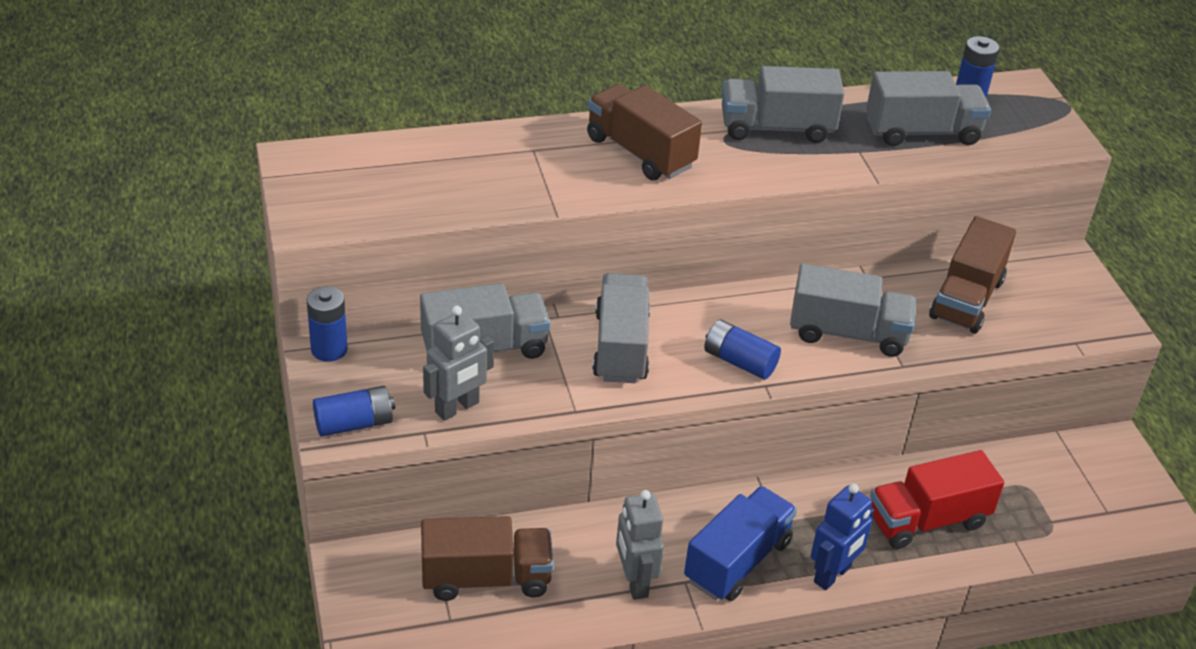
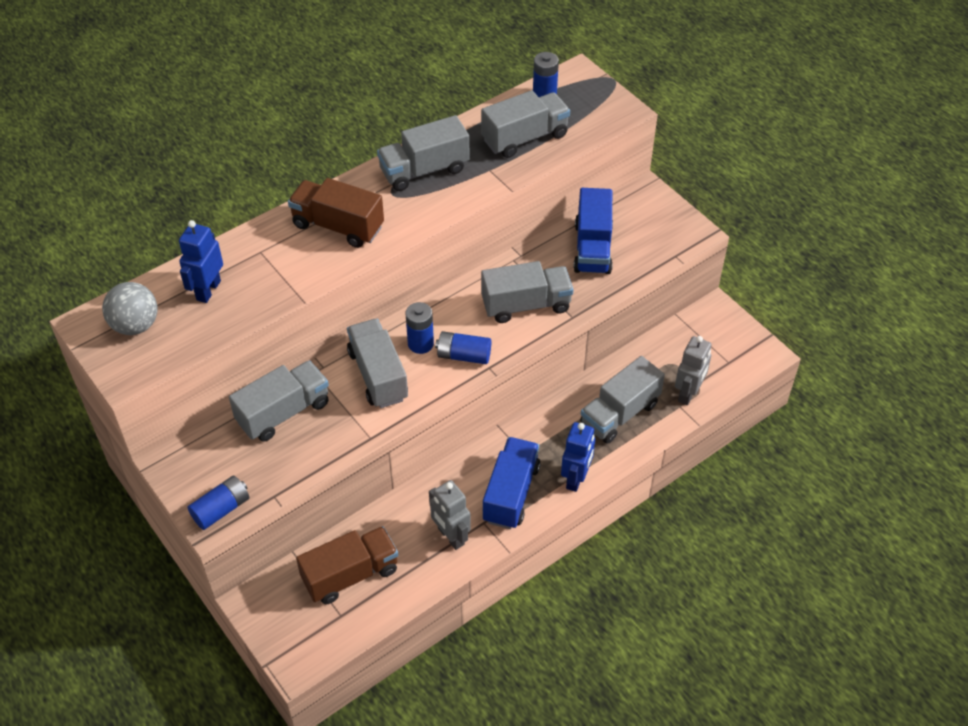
camera: 20 degrees left, 10 degrees up
blue battery [307,286,348,362] -> blue battery moved to [406,302,434,354]
grey robot [423,306,494,421] -> grey robot moved to [675,336,711,405]
red truck [870,450,1004,549] -> grey truck [580,356,665,444]
brown truck [929,216,1016,334] -> blue truck [573,188,613,274]
none -> grey ball [102,282,158,335]
none -> blue robot [179,220,223,303]

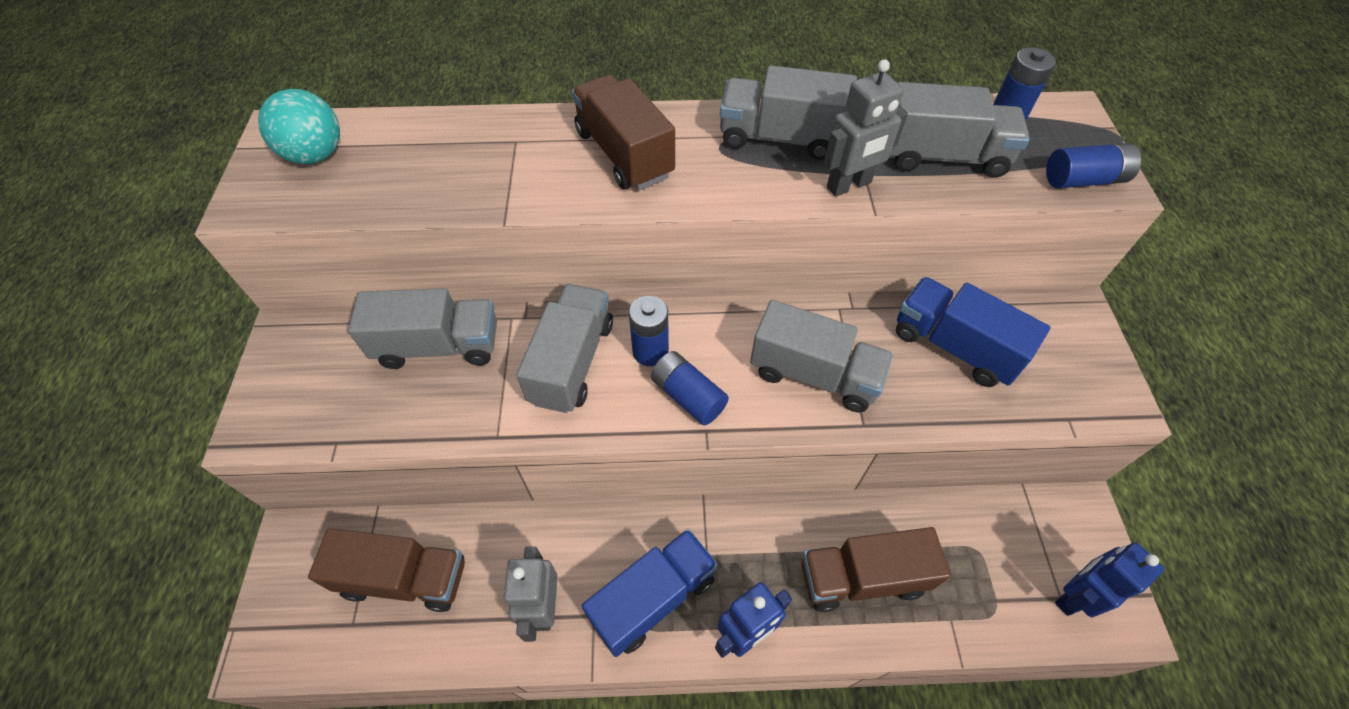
camera: 35 degrees right, 5 degrees up
grey ball [102,282,158,335] -> turquoise ball [258,89,340,164]
blue robot [179,220,223,303] -> blue robot moved to [1055,543,1164,617]
blue battery [188,476,249,530] -> blue battery moved to [1046,143,1141,188]
blue truck [573,188,613,274] -> blue truck turned 90 degrees clockwise [896,277,1051,387]
grey truck [580,356,665,444] -> brown truck [801,527,951,612]
grey robot [675,336,711,405] -> grey robot moved to [824,59,908,197]

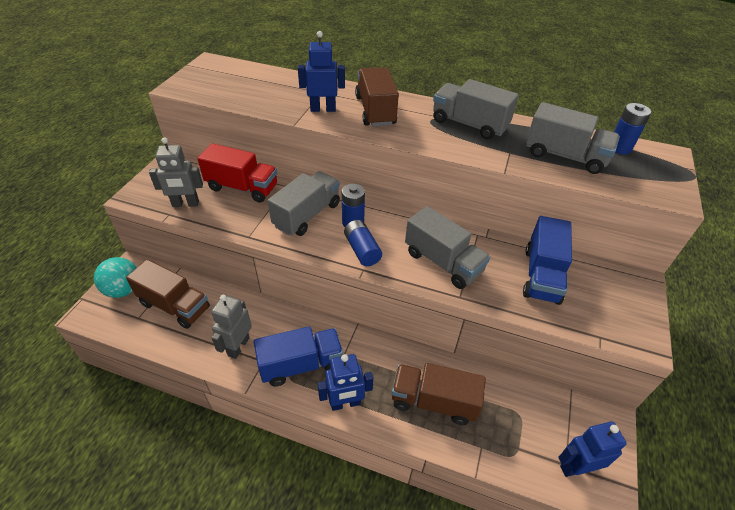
camera: 20 degrees right, 10 degrees down
turquoise ball [258,89,340,164] -> turquoise ball moved to [94,257,137,298]
grey truck [348,288,497,369] -> red truck [197,143,277,203]
grey robot [824,59,908,197] -> grey robot moved to [149,137,203,207]
blue truck [896,277,1051,387] -> blue truck turned 135 degrees counterclockwise [523,216,572,305]
blue battery [1046,143,1141,188] -> none
none -> blue robot [298,31,345,112]

